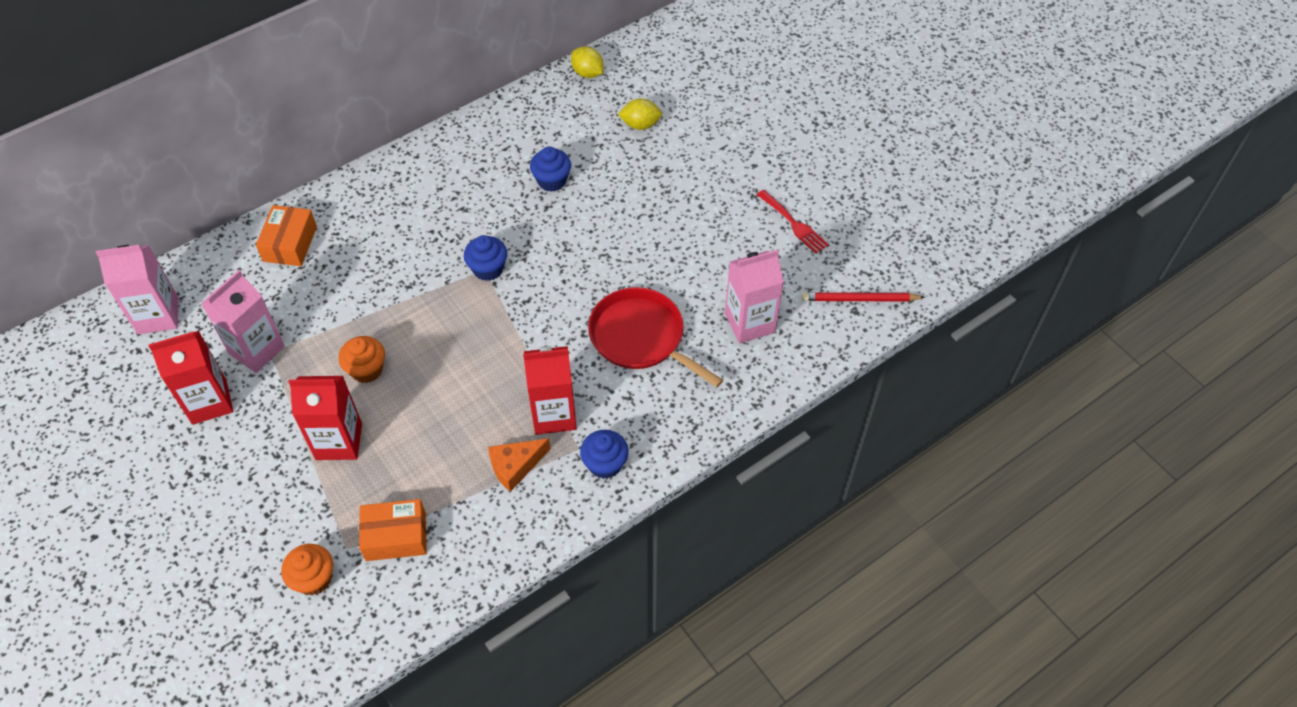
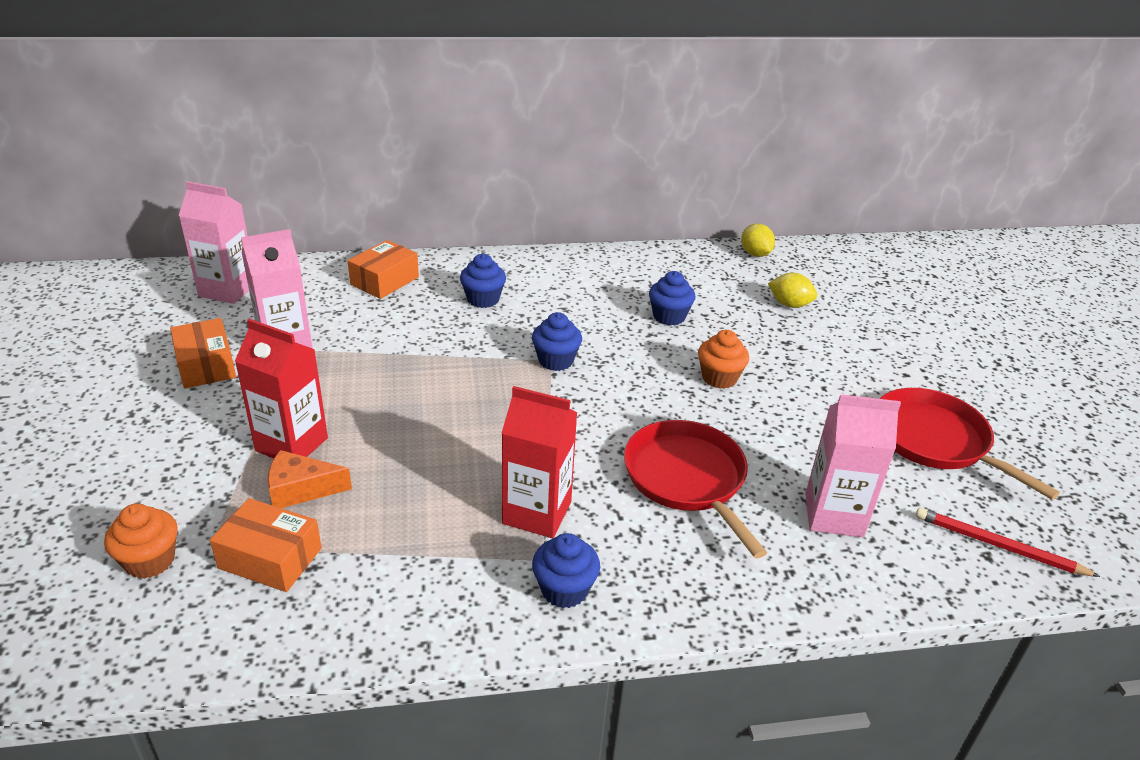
camera: 25 degrees right, 20 degrees down
red carton [149,331,233,425] -> orange box [170,318,236,388]
orange cupcake [339,336,385,383] -> orange cupcake moved to [698,330,749,389]
orange cheese [488,438,551,492] -> orange cheese moved to [268,450,352,508]
red fork [757,190,829,254] -> red pan [880,388,1060,500]
none -> blue cupcake [460,254,506,308]

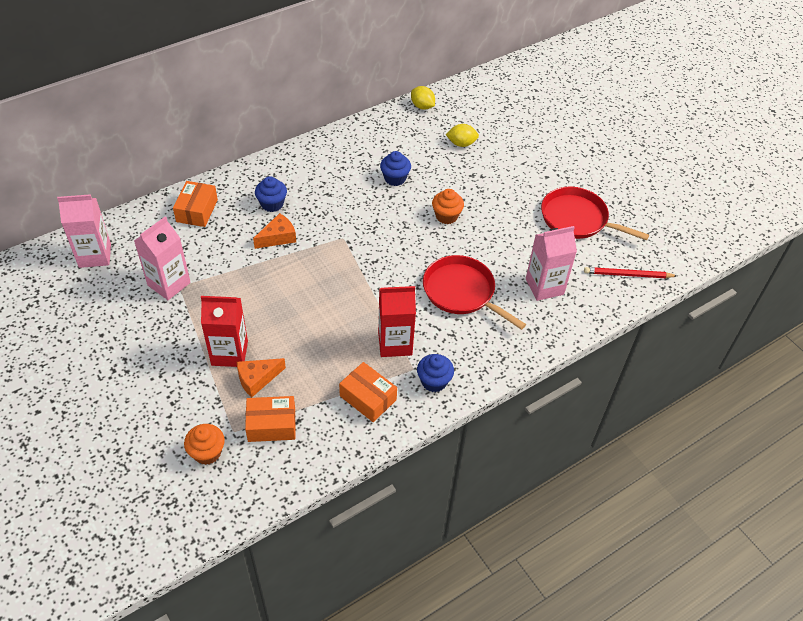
camera: 25 degrees left, 15 degrees up
orange box [170,318,236,388] -> orange box moved to [339,362,397,422]
blue cupcake [532,312,582,371] -> none
none -> orange cheese [253,213,296,249]

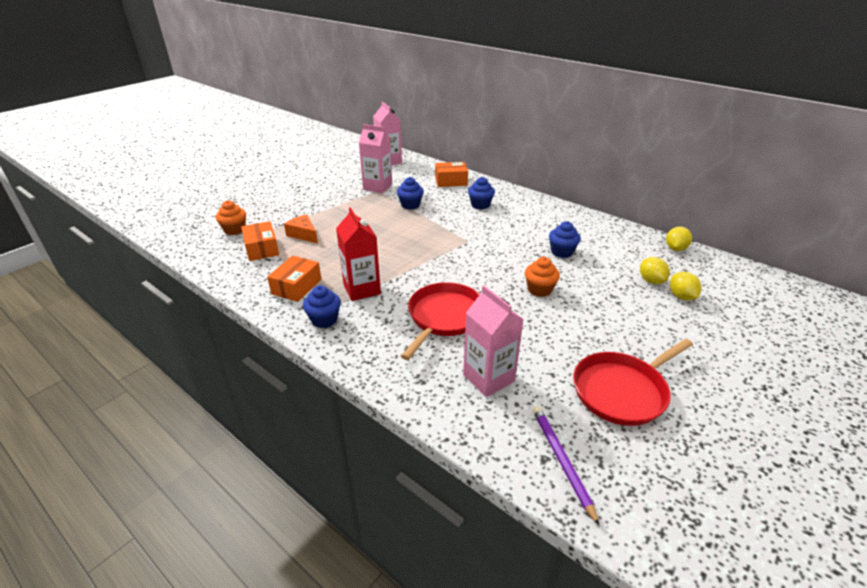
camera: 75 degrees right, 15 degrees down
red carton [201,296,248,367] -> none
orange cheese [253,213,296,249] -> none
red pan [541,187,649,241] -> red pan turned 135 degrees counterclockwise [573,339,693,426]
red pencil [584,267,677,278] -> purple pencil [533,406,600,526]
none -> blue cupcake [397,177,424,210]
none -> yellow lemon [670,272,702,300]

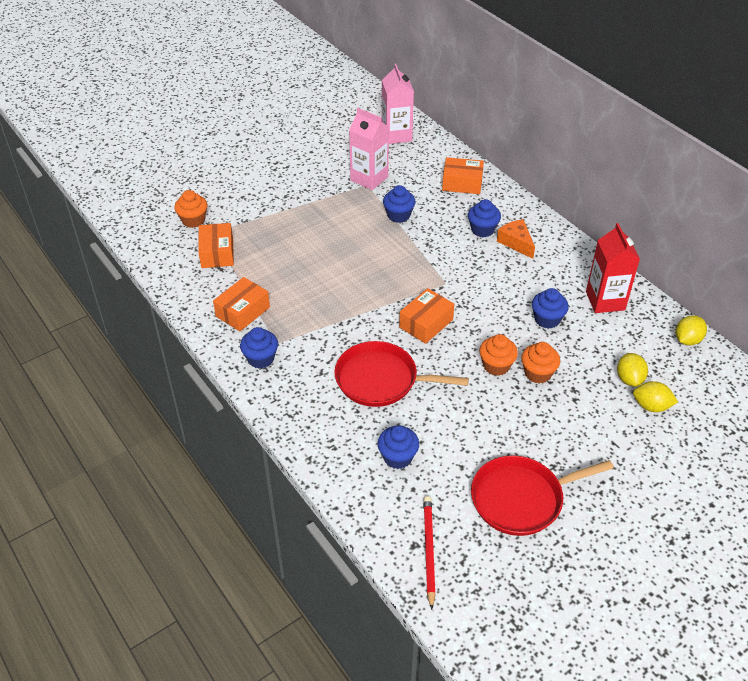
camera: 15 degrees right, 10 degrees up
orange cheese [284,214,318,243] -> orange cheese moved to [497,219,535,259]
red carton [336,207,381,301] -> red carton moved to [586,223,640,313]
red pan [401,282,480,360] -> red pan turned 120 degrees counterclockwise [335,341,469,407]
pink carton [463,286,524,397] -> blue cupcake [377,425,419,469]
purple pencil [533,406,600,526] -> red pencil [423,496,436,610]
yellow lemon [670,272,702,300] -> yellow lemon turned 75 degrees counterclockwise [633,381,678,412]
none -> orange box [399,288,454,344]
none -> orange cupcake [521,342,560,383]

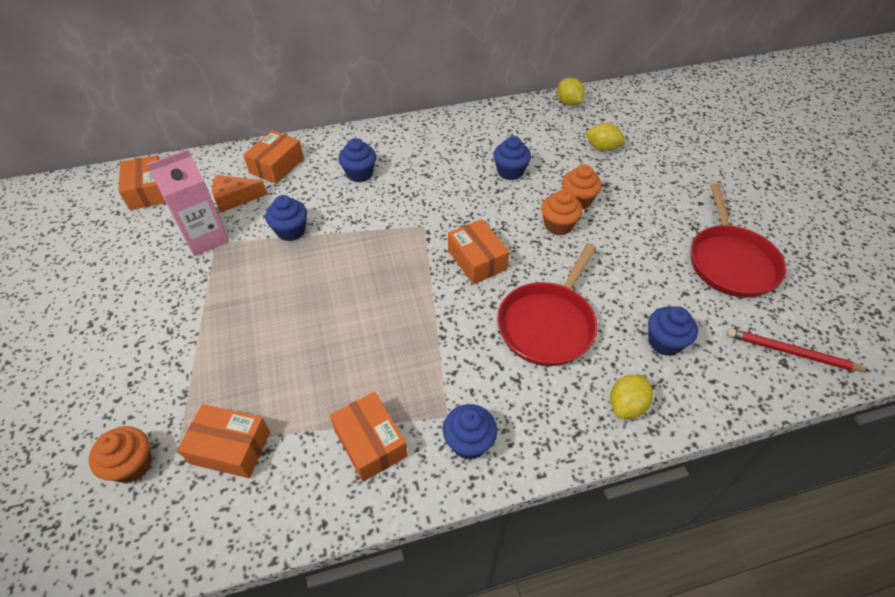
camera: 70 degrees left, 5 degrees up
pink carton [382,64,414,144] -> orange box [119,155,166,210]
orange cheese [497,219,535,259] -> orange cheese moved to [212,175,268,213]
red carton [586,223,640,313] -> none
yellow lemon [633,381,678,412] -> yellow lemon moved to [610,374,653,419]

